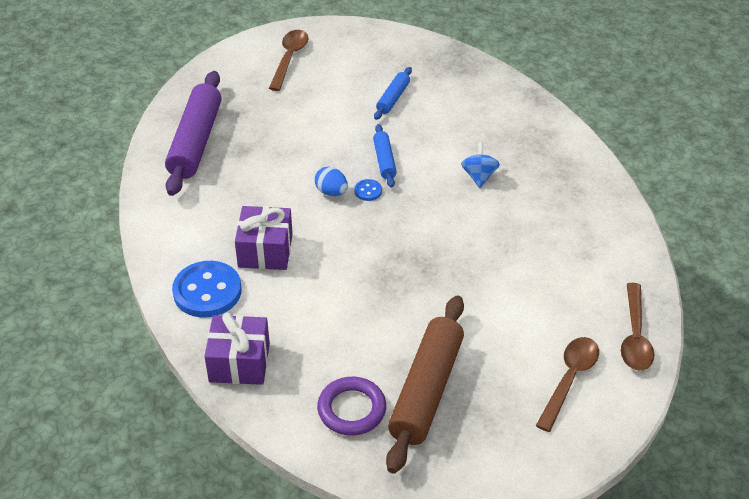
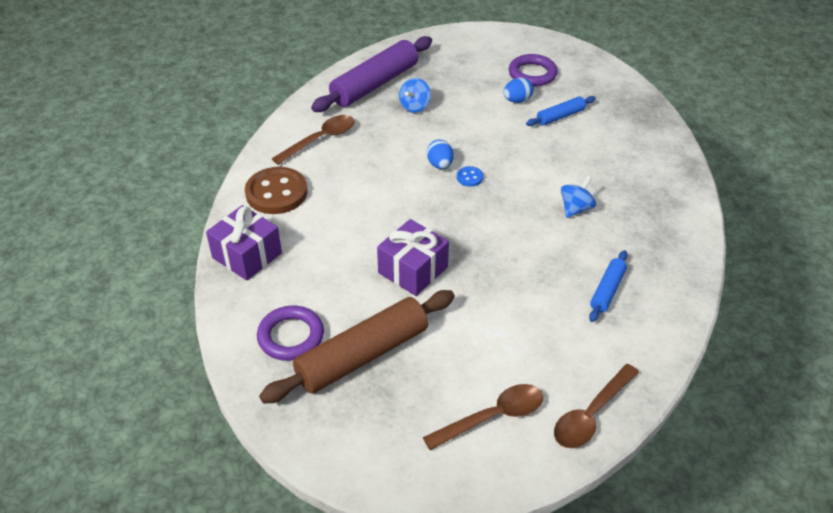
camera: 35 degrees right, 0 degrees up
blue button [172,261,242,318] -> brown button [245,167,307,214]
purple gift [235,206,293,270] -> purple gift moved to [377,219,449,296]
brown spoon [269,30,309,91] -> brown spoon moved to [271,115,355,165]
blue rolling pin [373,124,397,188] -> blue rolling pin moved to [589,250,627,322]
none -> blue spinning top [399,78,431,113]
none -> blue egg [503,78,533,103]
none -> purple ring [509,54,558,86]

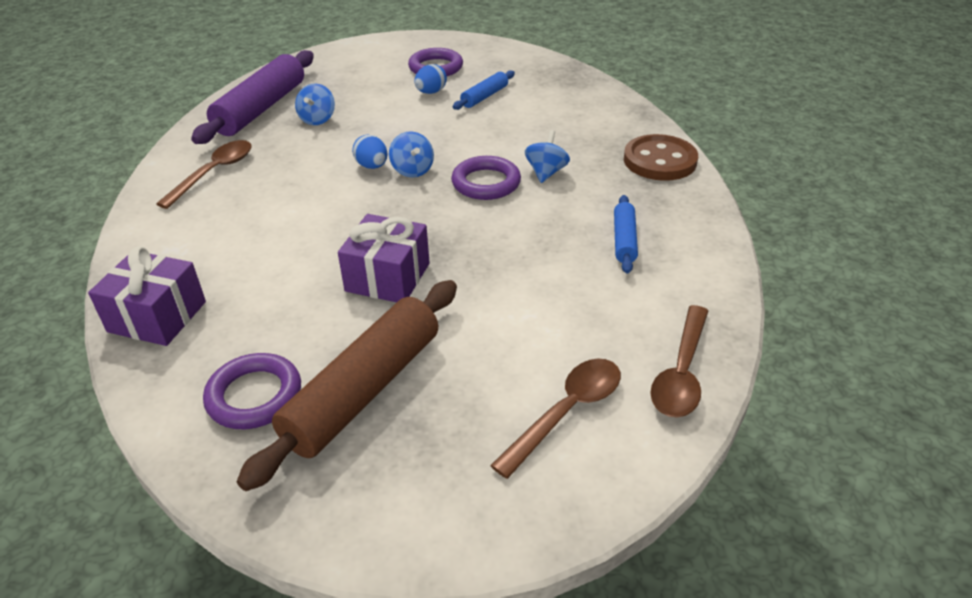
camera: 20 degrees left, 5 degrees down
brown button [245,167,307,214] -> brown button moved to [624,134,698,181]
blue button [457,166,483,187] -> blue spinning top [389,131,434,178]
none -> purple ring [451,156,521,200]

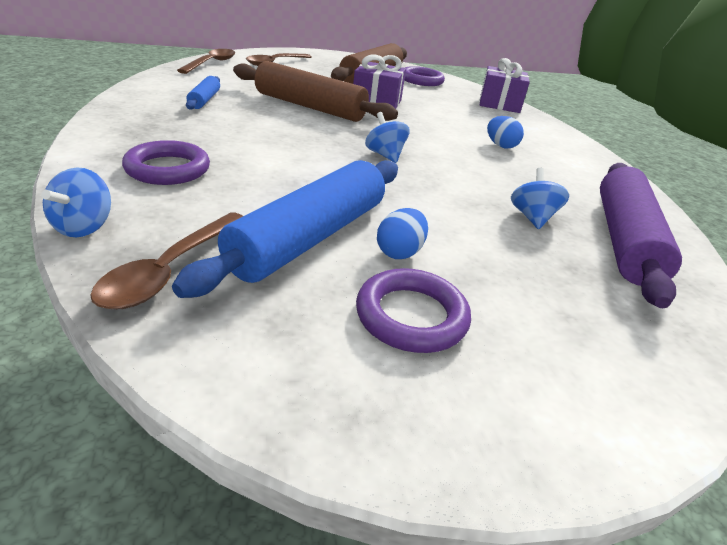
camera: 170 degrees right, 5 degrees down
brown spoon [156,140,252,209] -> brown spoon moved to [90,212,243,310]
blue egg [352,134,387,169] -> blue egg moved to [487,116,524,148]
purple ring [451,156,521,200] -> purple ring moved to [122,140,210,185]
blue rolling pin [453,70,515,110] -> blue rolling pin [172,160,398,298], size x2.03
blue spinning top [525,130,570,183] -> blue spinning top moved to [41,168,111,237]
brown button [624,134,698,181] -> none
none -> brown rolling pin [233,61,398,122]

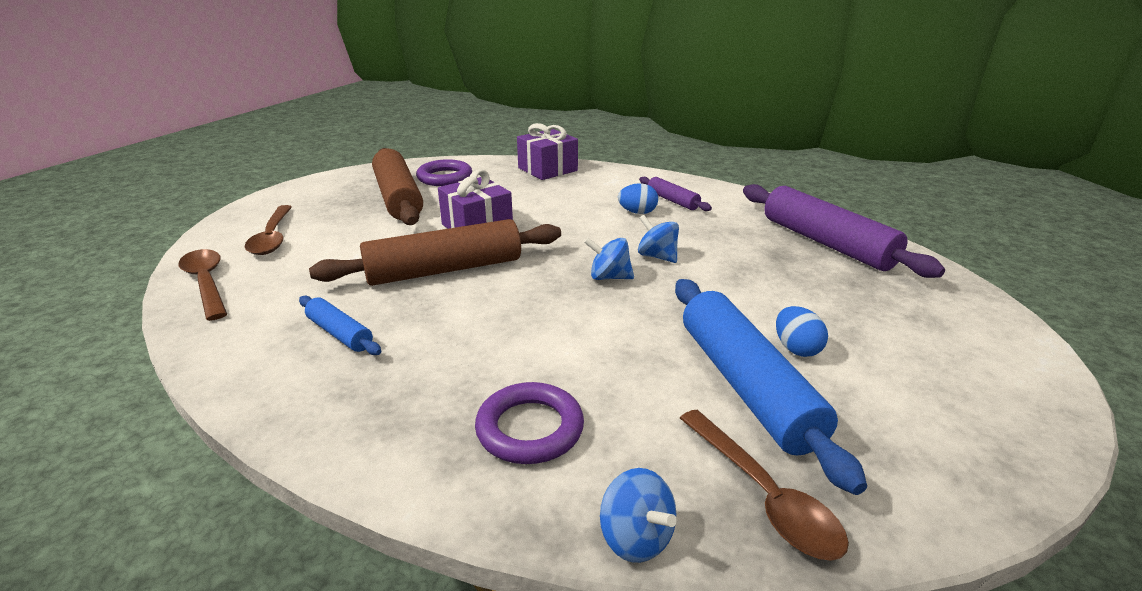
camera: 45 degrees left, 5 degrees down
purple ring [356,268,471,353] -> none
blue spinning top [511,168,569,229] -> blue spinning top moved to [638,215,679,263]
none -> purple rolling pin [639,177,712,211]

